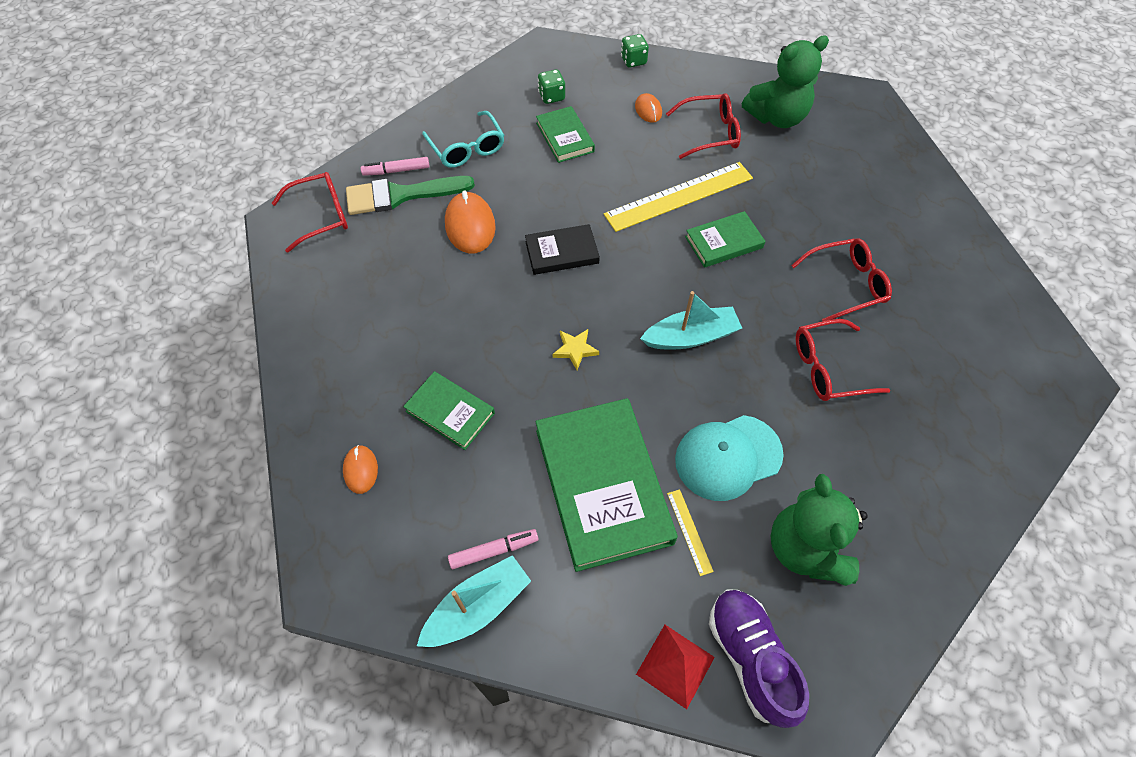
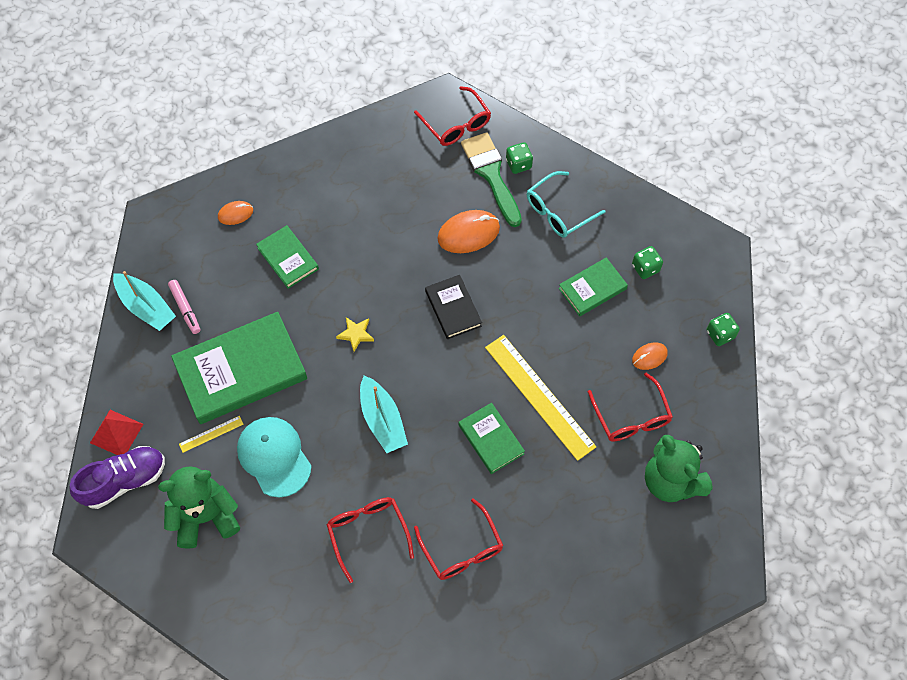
camera: 80 degrees right, 5 degrees up
pink marker [361,157,430,176] -> green dice [506,142,533,174]
green book [403,371,495,450] -> green book turned 60 degrees counterclockwise [256,225,319,289]

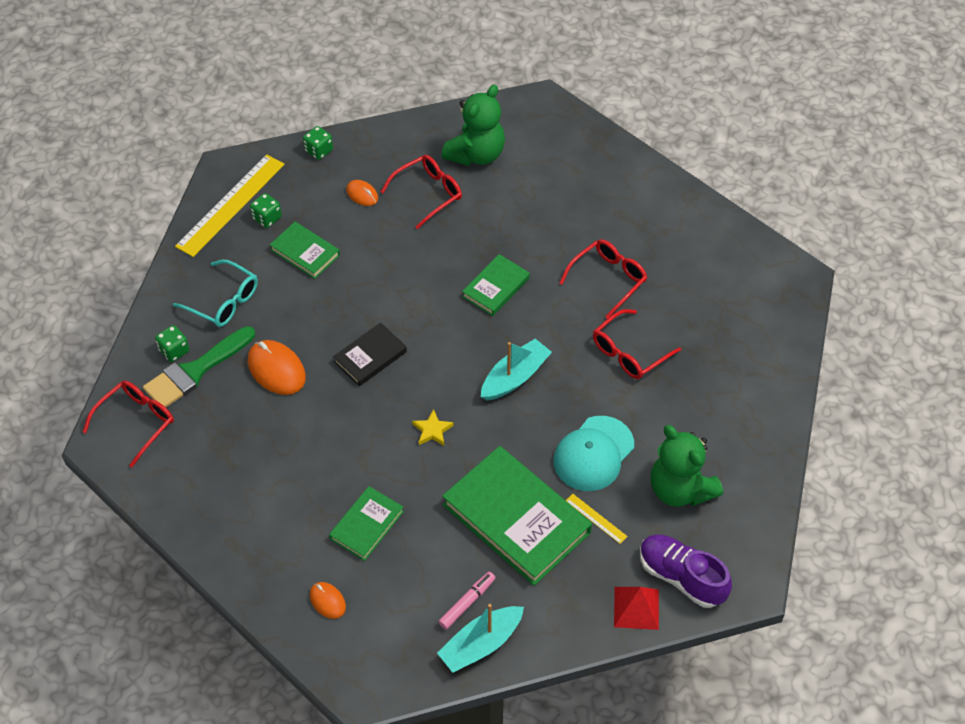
camera: 110 degrees left, 10 degrees down
turquoise boat [113,271,176,331] -> turquoise boat turned 150 degrees counterclockwise [437,604,524,673]
yellow ruler [485,335,596,461] -> yellow ruler moved to [175,155,285,257]

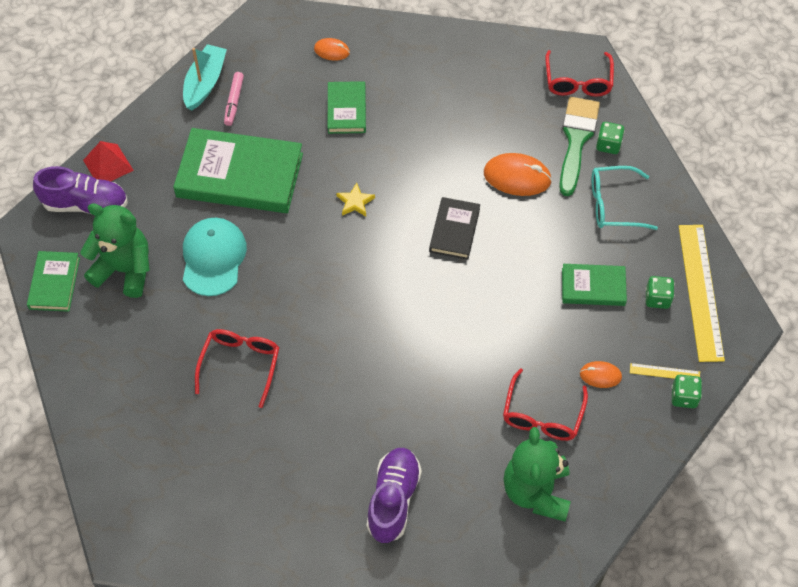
camera: 145 degrees right, 5 degrees up
green book [462,254,530,316] -> green book moved to [27,251,80,312]
turquoise boat [481,339,552,401] -> none
red glasses [559,239,647,319] -> none
yellow ruler [566,494,628,544] -> yellow ruler moved to [630,363,700,379]
none -> purple shoe [366,448,422,543]

